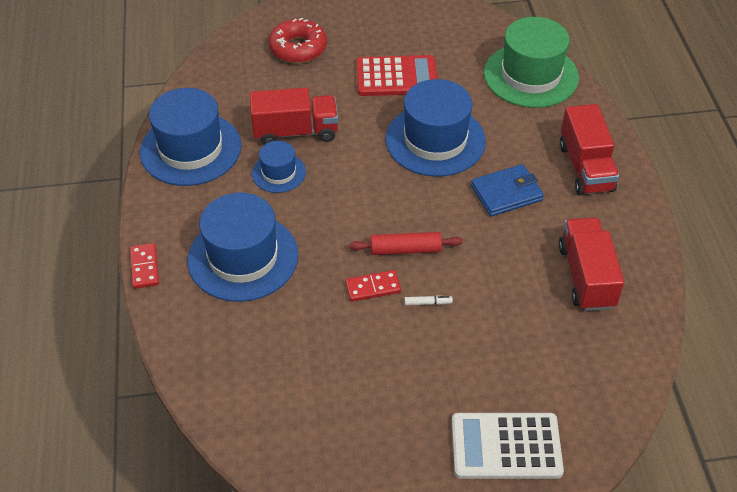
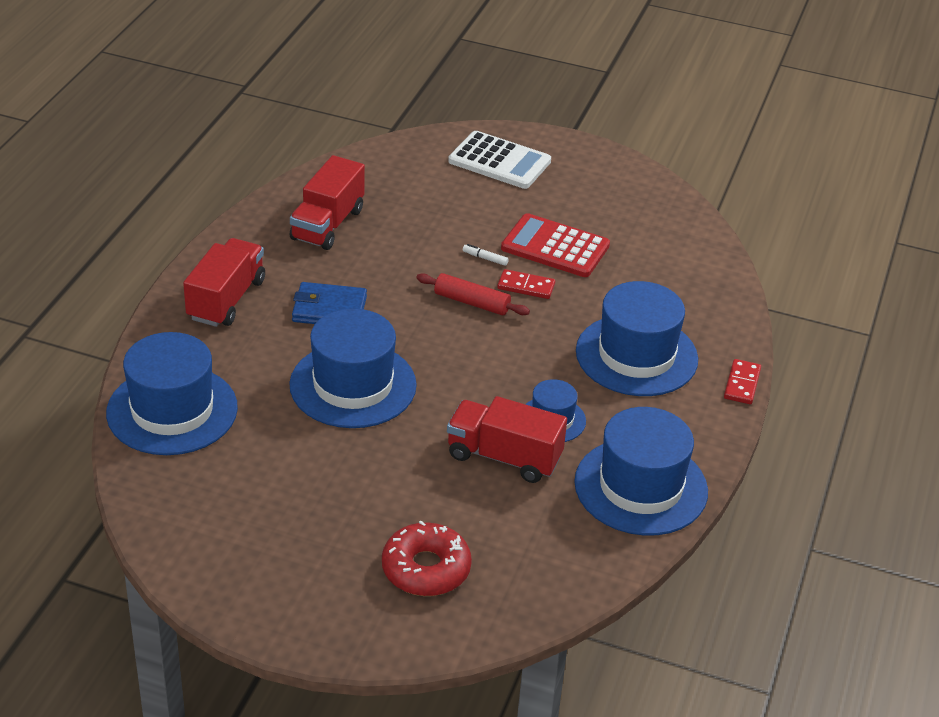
camera: 155 degrees left, 10 degrees down
red calculator [356,55,437,96] -> red calculator moved to [501,213,610,277]
green hat [484,17,579,108] -> blue hat [106,332,238,455]

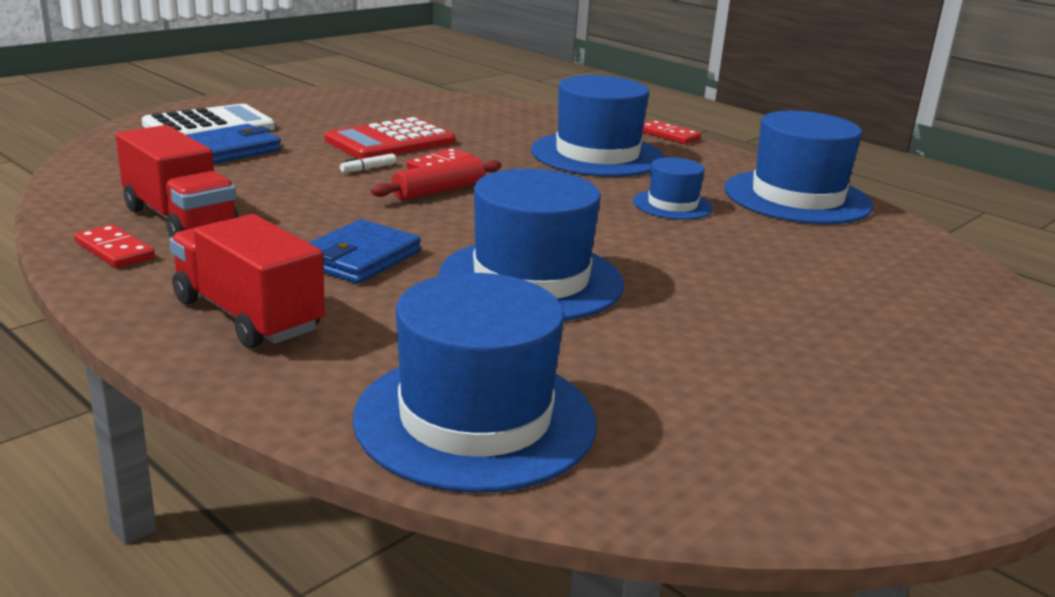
camera: 65 degrees left, 15 degrees down
red donut [382,521,472,596] -> none
red truck [447,396,567,483] -> none
none -> red domino [74,224,155,268]
none -> blue wallet [186,124,281,164]

